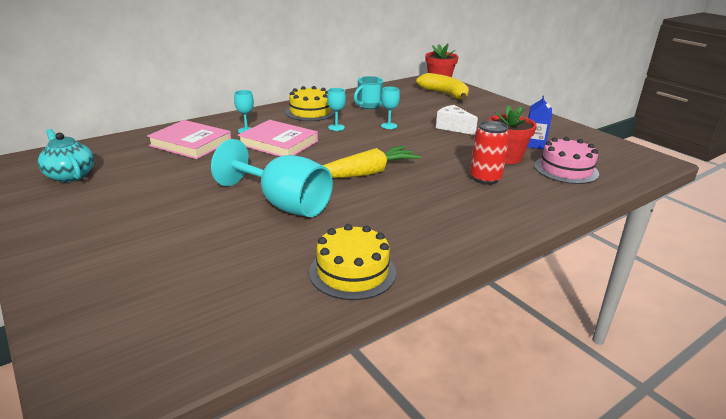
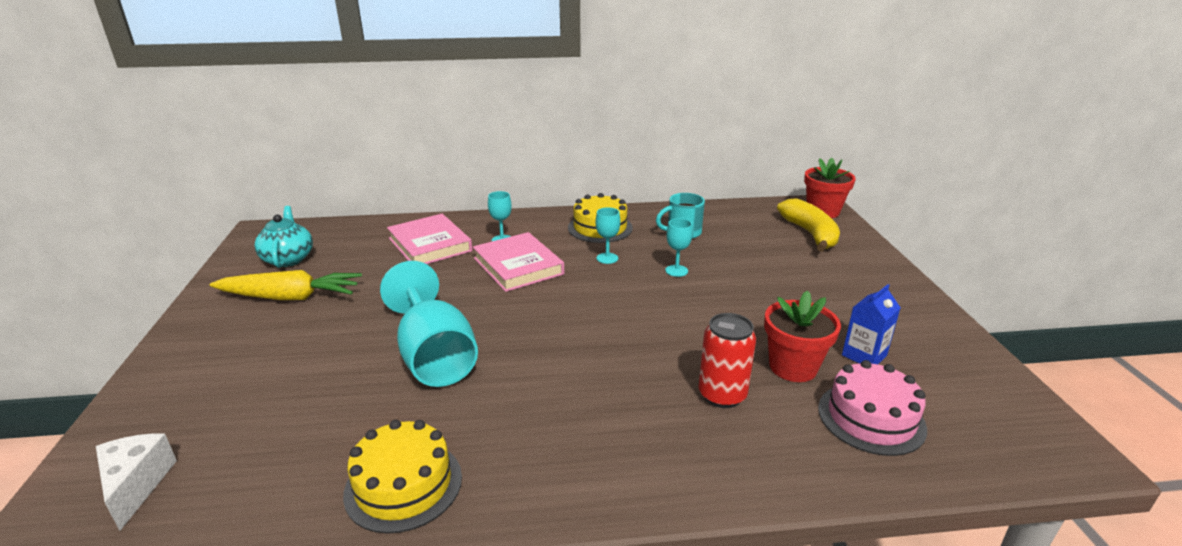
camera: 30 degrees right, 0 degrees up
yellow carrot [323,146,421,178] -> yellow carrot moved to [210,270,362,300]
white cheese [436,105,478,135] -> white cheese moved to [96,433,177,531]

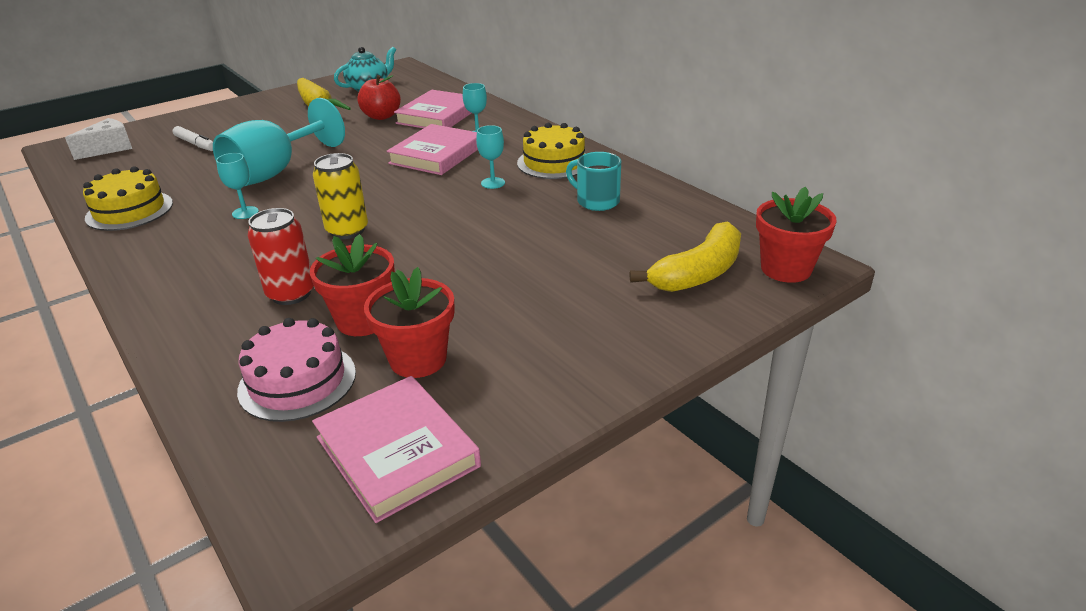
camera: 60 degrees right, 5 degrees up
turquoise goblet [665,218,693,277] -> turquoise goblet moved to [216,153,259,219]
blue carton [842,284,901,364] -> red flower pot [364,267,454,378]
none -> white marker [173,126,213,151]
none -> pink book [312,376,481,523]
none -> yellow can [313,153,368,239]
none -> red apple [357,75,401,120]

